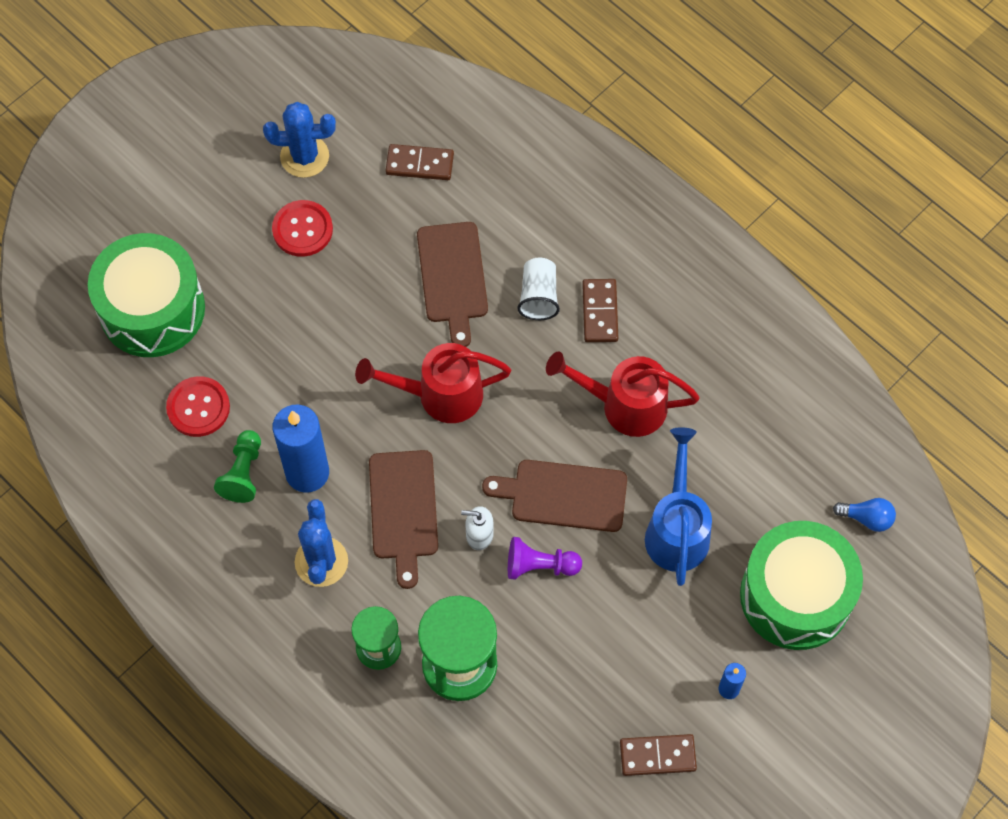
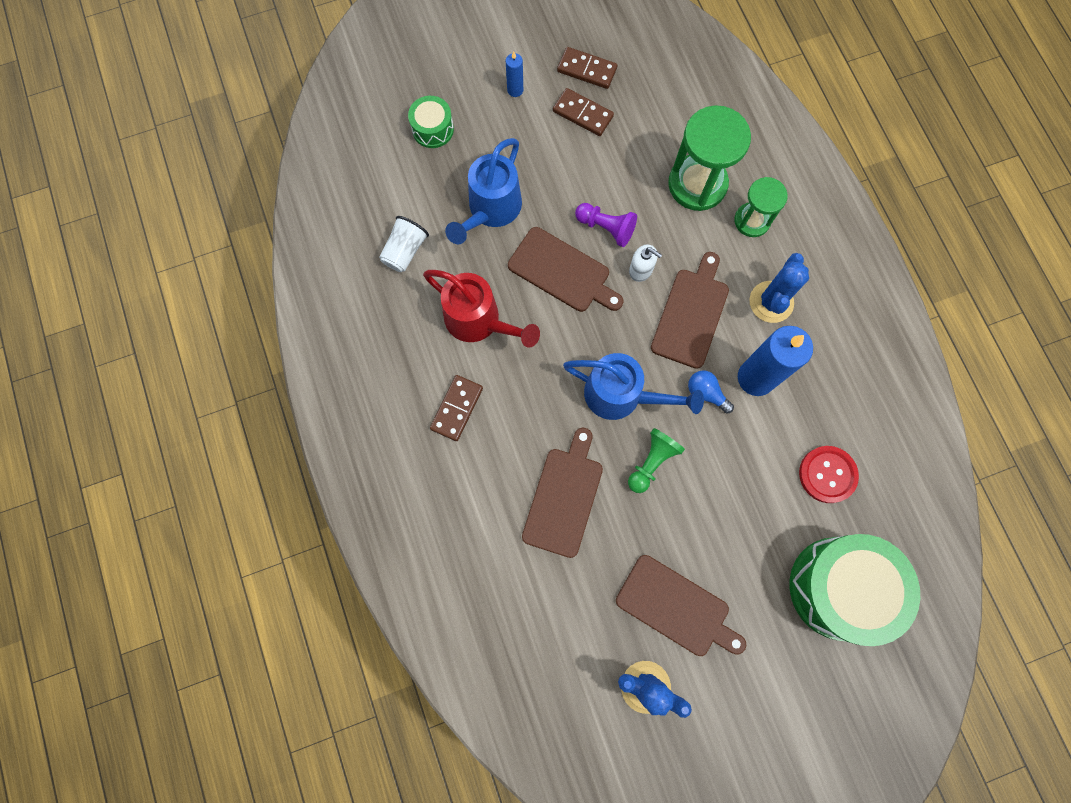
camera: 155 degrees left, 10 degrees up
green pawn [214,430,261,503] -> green pawn moved to [628,428,685,493]
red button [272,200,333,257] -> brown cutting board [616,555,746,656]
red watering can [355,343,511,423] -> blue watering can [563,353,704,420]
brown domino [385,144,454,180] -> brown domino moved to [553,88,614,136]
white cup [518,258,560,320] -> white cup moved to [379,216,429,272]
green drum [740,521,863,650] -> green drum [408,96,454,148], size x0.48
blue light bulb [833,498,896,532] -> blue light bulb moved to [688,370,734,414]

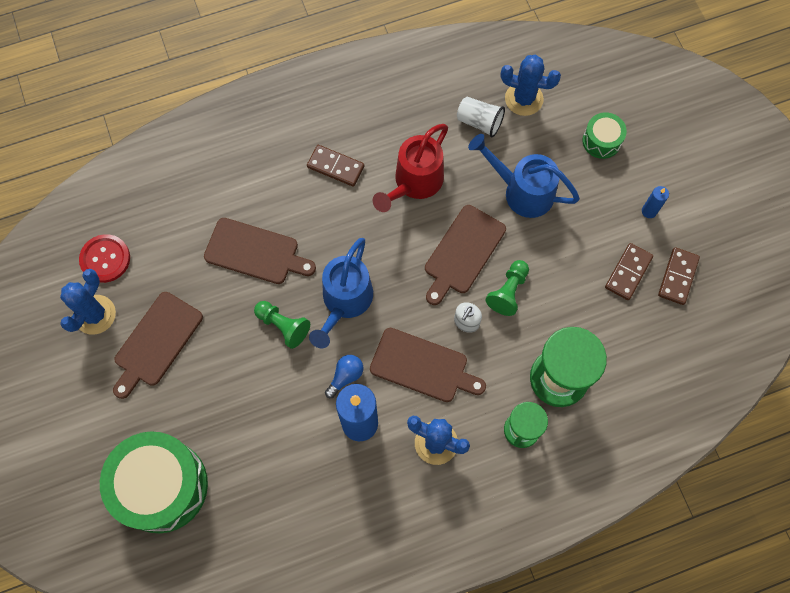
camera: 90 degrees right, 5 degrees down
purple pawn [575,203,637,247] -> green pawn [485,260,529,316]
red button [799,446,859,503] -> red button moved to [79,234,130,283]
none -> blue cactus [501,55,561,116]

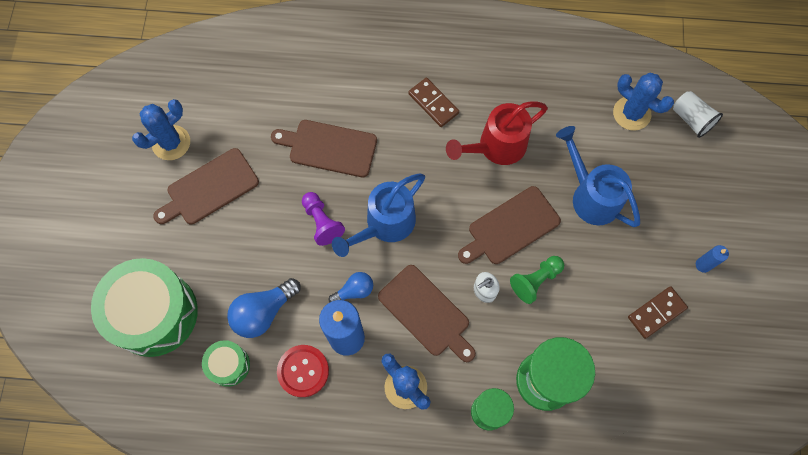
camera: 25 degrees right, 0 degrees up
red button [79,234,130,283] -> red button moved to [277,345,329,397]
brown cutting board [204,218,316,284] -> brown cutting board turned 150 degrees clockwise [271,120,377,177]
green pawn [254,301,310,349] -> purple pawn [302,192,345,246]
white cup [457,97,505,137] -> white cup moved to [673,91,723,138]
green drum [582,112,627,159] -> green drum moved to [202,340,250,387]
brown domino [658,247,700,305] -> none
none -> blue light bulb [227,278,301,338]

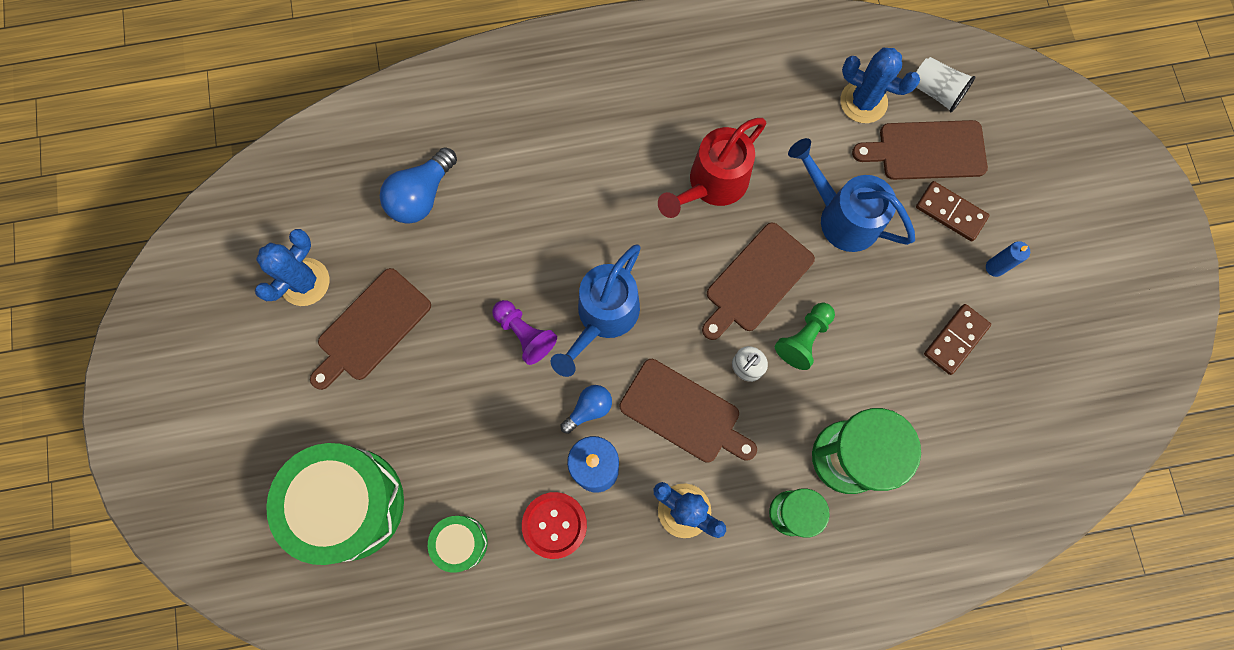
camera: 15 degrees left, 5 degrees up
blue light bulb [227,278,301,338] -> blue light bulb moved to [380,147,457,224]
brown cutting board [271,120,377,177] -> brown cutting board moved to [852,120,988,180]
brown domino [408,78,459,127] -> brown domino moved to [916,181,989,241]

